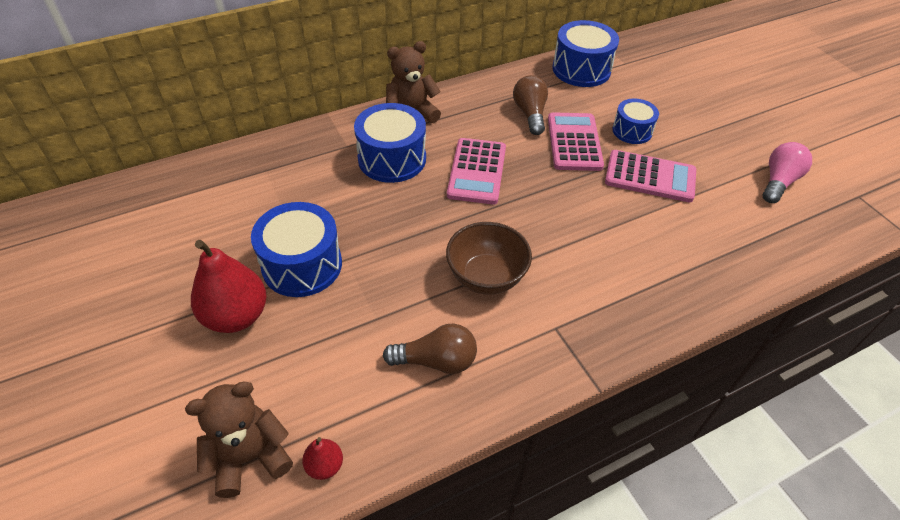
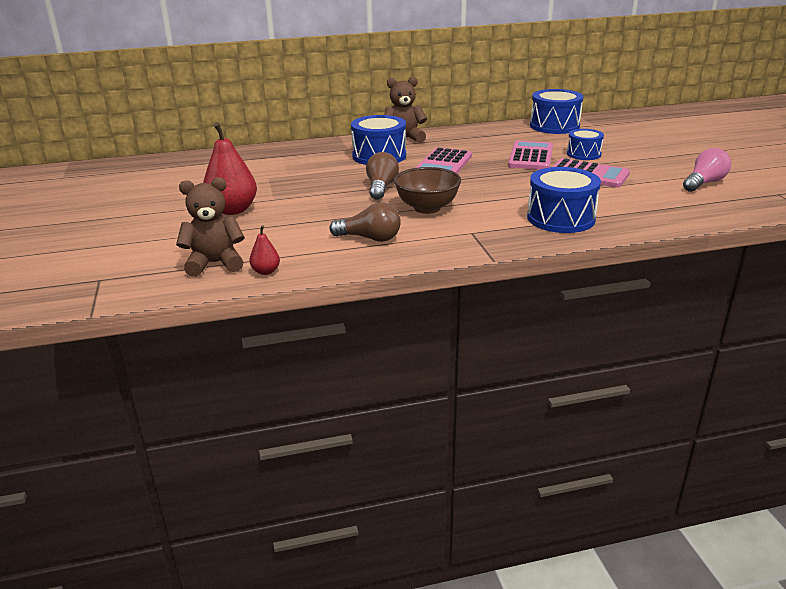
camera: 15 degrees right, 20 degrees down
blue drum [251,202,342,297] -> blue drum moved to [527,167,601,233]
brown light bulb [513,75,548,135] -> brown light bulb moved to [366,152,399,200]

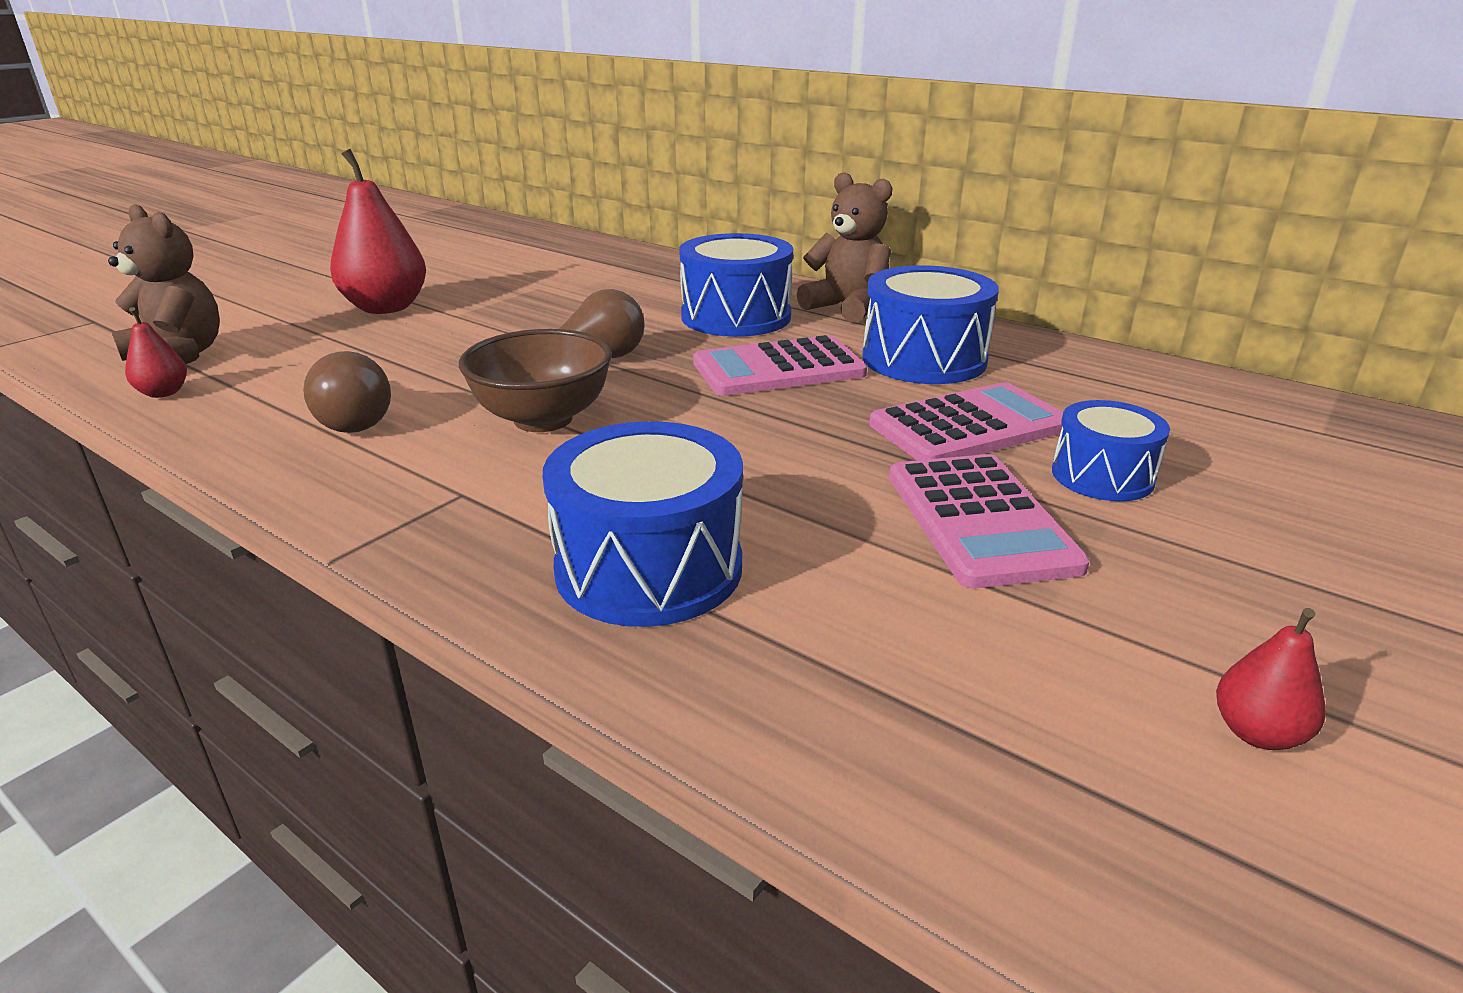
camera: 50 degrees right, 0 degrees up
blue drum [530,89,583,134] -> blue drum moved to [862,265,999,384]
pink light bulb [683,148,731,192] -> red pear [1216,608,1326,750]

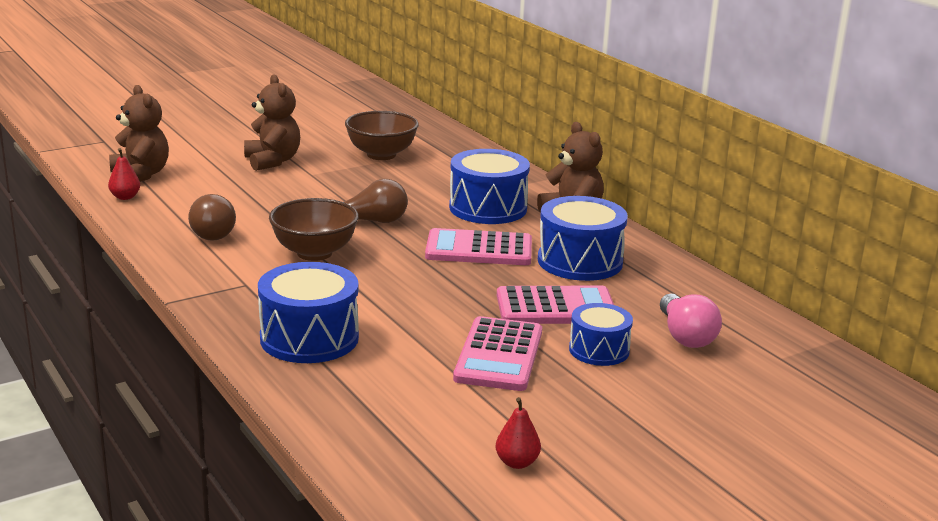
camera: 20 degrees right, 5 degrees down
red pear [330,149,426,314] -> brown teddy bear [244,75,300,171]
none -> brown bowl [345,111,419,160]
none -> pink light bulb [660,293,722,348]

